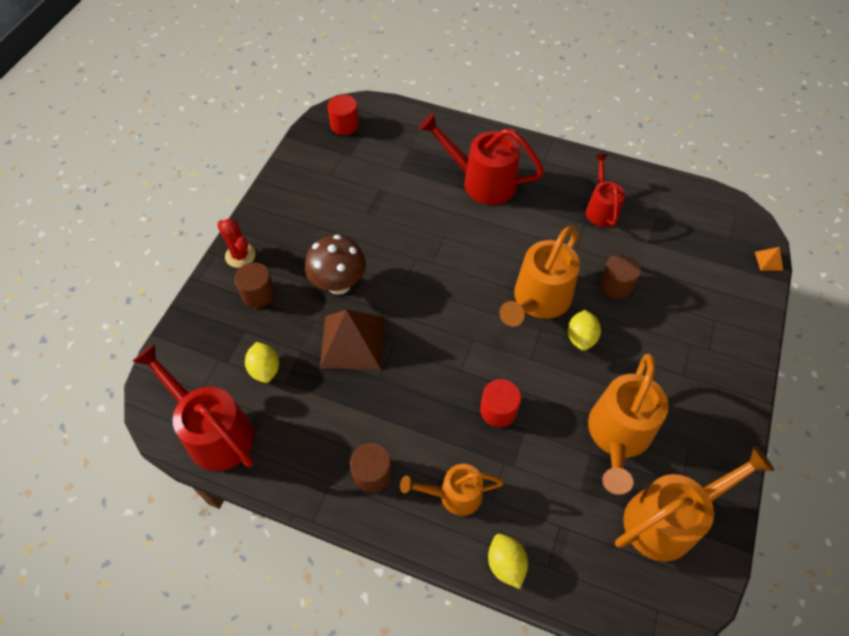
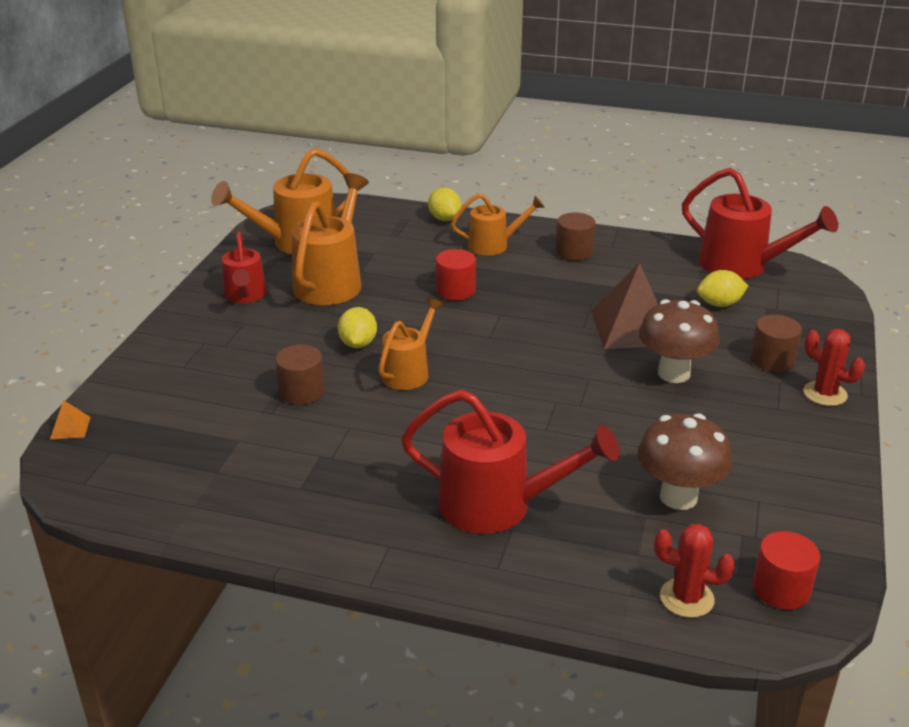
camera: 175 degrees right, 25 degrees down
yellow lemon [245,342,279,383] -> yellow lemon turned 75 degrees counterclockwise [697,270,748,307]
orange watering can [500,226,580,327] -> orange watering can [378,298,444,390], size x0.61
red watering can [586,154,625,227] -> red watering can moved to [222,231,267,303]
none -> brown mushroom [638,413,732,510]
none -> red cactus [654,524,735,618]

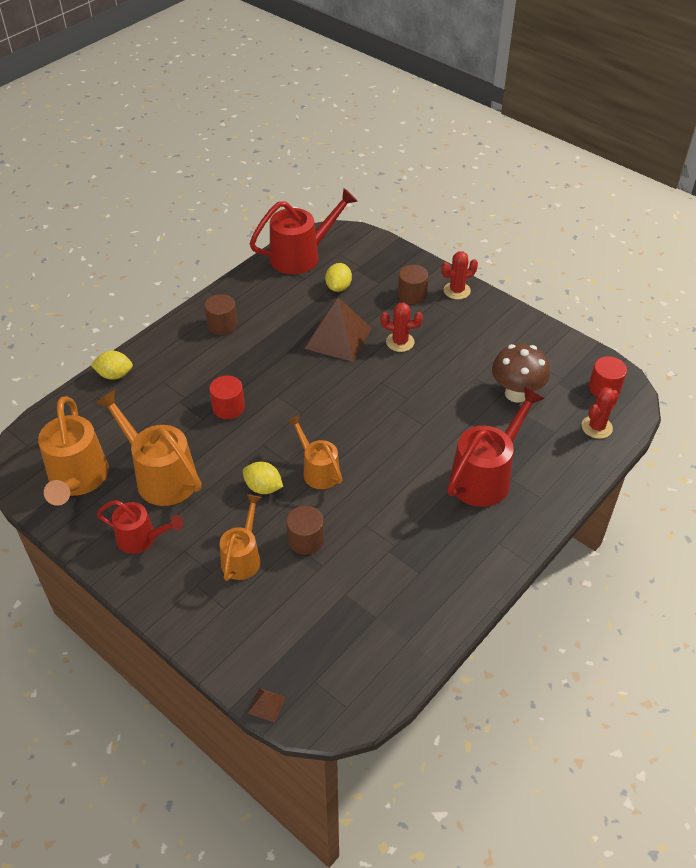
camera: 65 degrees left, 15 degrees up
orange pyramid [50,400,91,439] -> brown pyramid [248,688,285,723]
orange watering can [451,193,545,256] -> orange watering can moved to [220,494,262,581]
brown mushroom [639,299,720,383] -> red cactus [381,302,423,352]

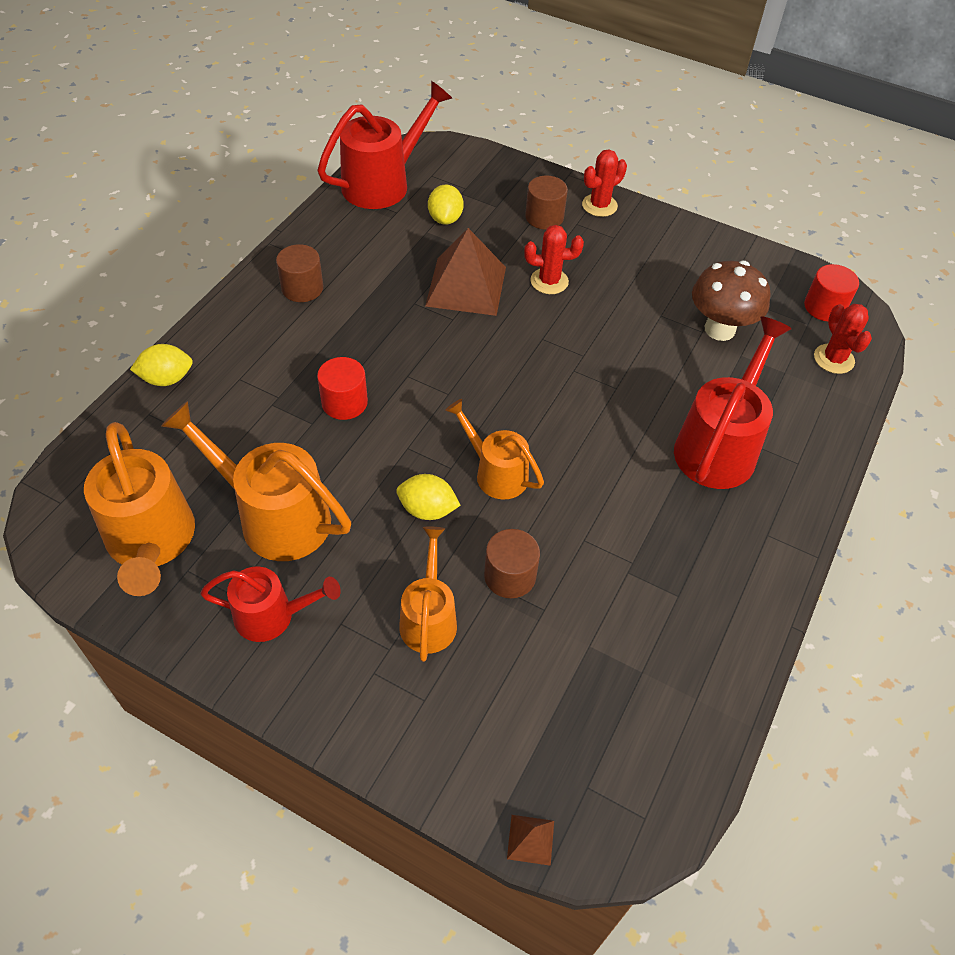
camera: 15 degrees left, 5 degrees up
red cactus [582,387,619,439] -> red cactus turned 45 degrees counterclockwise [814,304,872,374]

